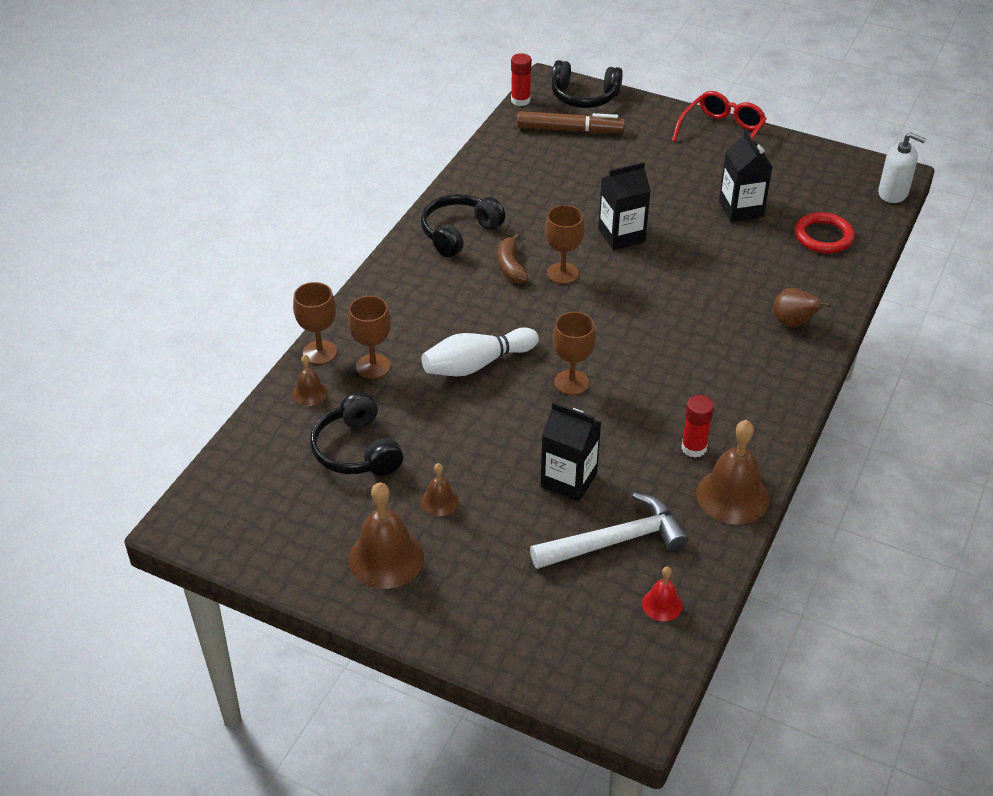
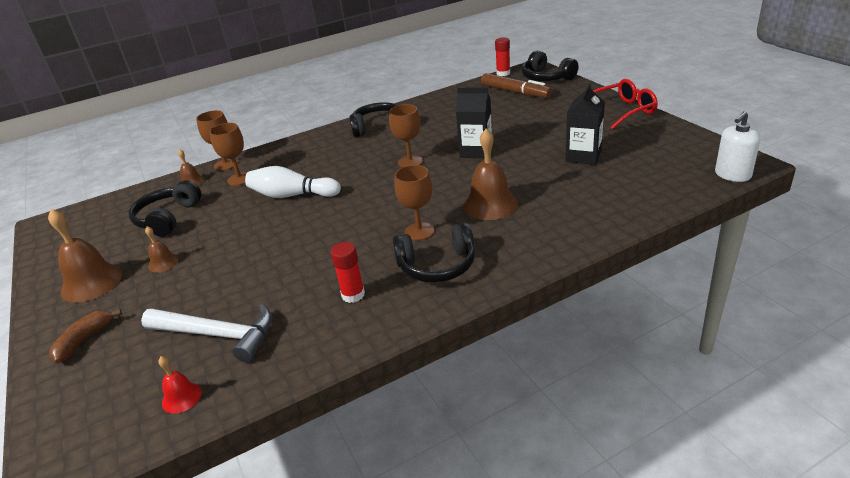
camera: 40 degrees right, 10 degrees down
brown banana [498,233,529,283] -> brown banana moved to [49,309,122,363]
black carton [541,402,601,502] -> none
brown goblet [553,312,596,395] -> brown goblet moved to [395,165,434,241]
brown bell [696,420,769,524] -> brown bell moved to [463,128,518,220]
brown pear [773,288,831,327] -> none
red ring [795,212,855,253] -> none
white soap dispenser [878,133,926,203] -> white soap dispenser turned 75 degrees clockwise [715,111,760,182]
none -> black headphones [392,222,475,283]

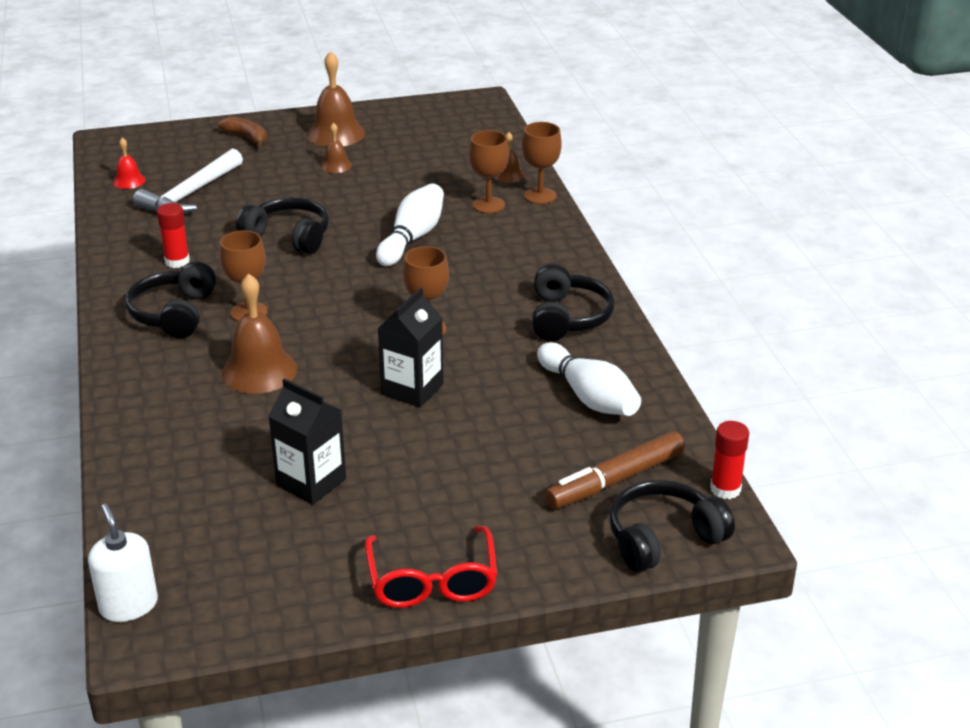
camera: 100 degrees right, 0 degrees up
black headphones [129,180,202,237] -> black headphones moved to [236,197,329,254]
none -> white bowling pin [537,342,641,416]

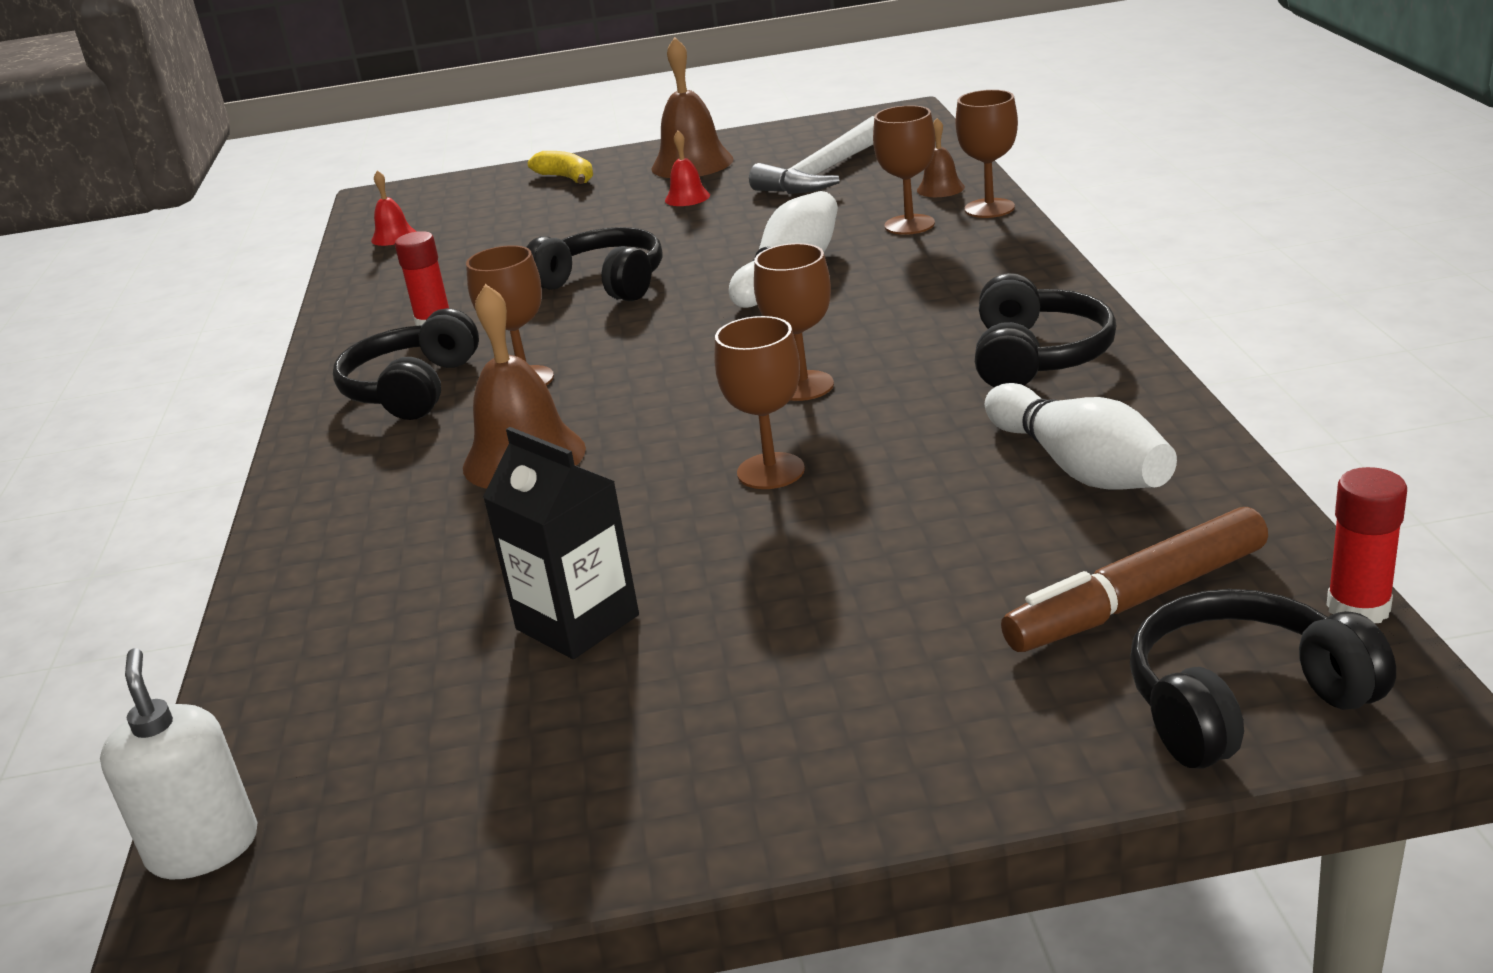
camera: 10 degrees right, 5 degrees down
white hammer [133,148,243,214] -> white hammer moved to [749,116,874,194]
brown banana [218,117,267,147] -> yellow banana [528,151,593,184]
brown bell [321,122,352,173] -> red bell [665,130,710,206]
red glasses [365,526,497,608] -> none
black carton [378,288,444,408] -> brown goblet [714,316,805,489]

